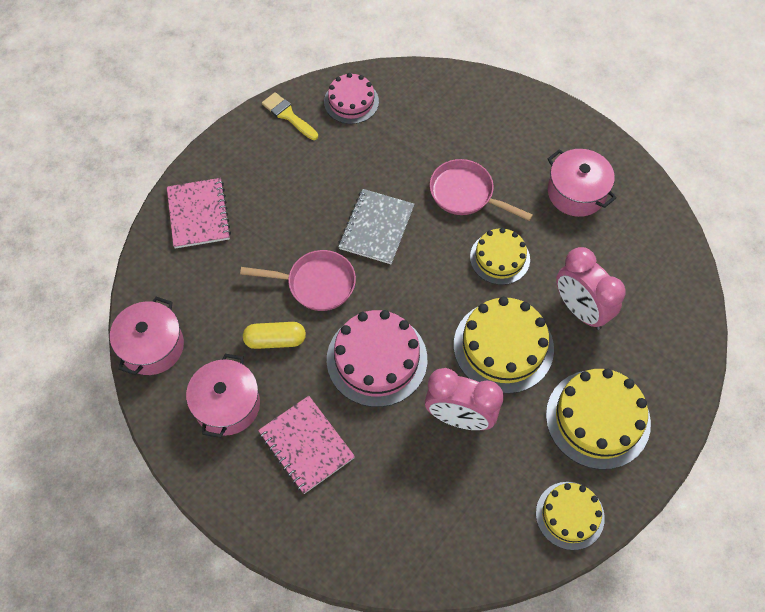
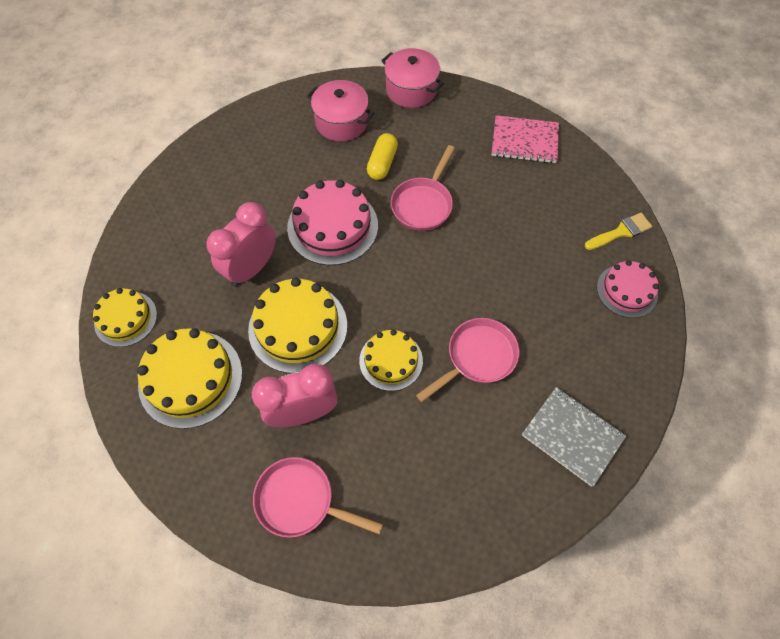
camera: 110 degrees right, 0 degrees up
pink notebook [258,396,355,494] -> none
grey notebook [338,189,414,264] -> grey notebook moved to [522,387,626,487]
pink pot [548,149,617,217] -> none
none -> pink pan [253,457,383,538]

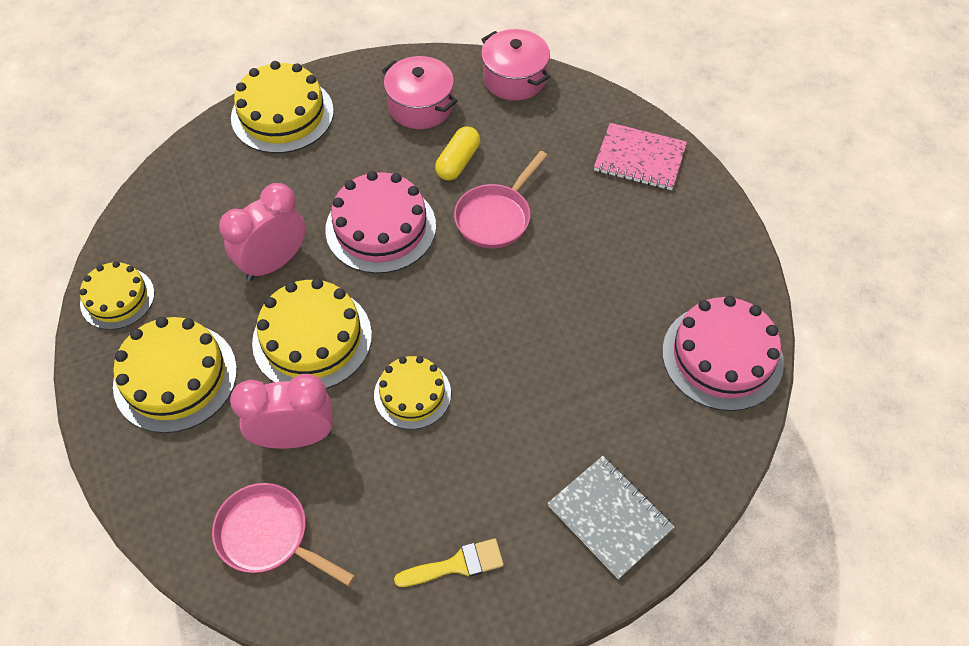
camera: 10 degrees right, 5 degrees down
pink pan [416,318,519,402] -> none
yellow brush [585,213,653,250] -> yellow brush moved to [394,538,504,587]
pink cake [597,260,659,318] -> pink cake [662,296,784,411], size x1.59
none -> yellow cake [231,61,334,153]

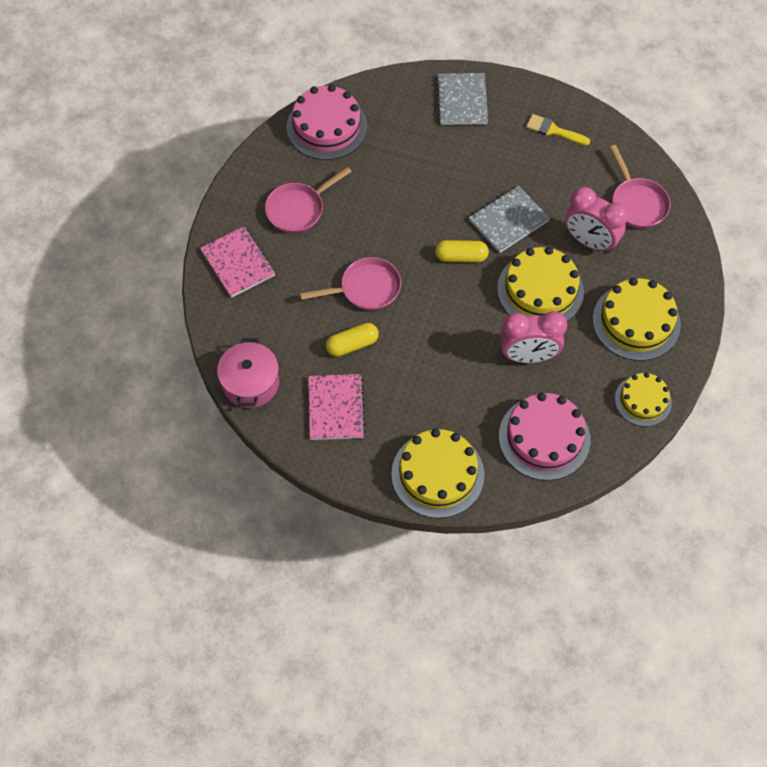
camera: 140 degrees left, 5 degrees up
pink cake [325,171,436,274] -> pink cake moved to [499,393,591,481]
yellow cake [374,356,451,429] -> grey notebook [469,186,550,253]
pink pot [382,56,457,129] -> pink notebook [308,374,366,440]
none -> pink pan [265,167,352,233]
none -> yellow capsule [435,240,489,262]

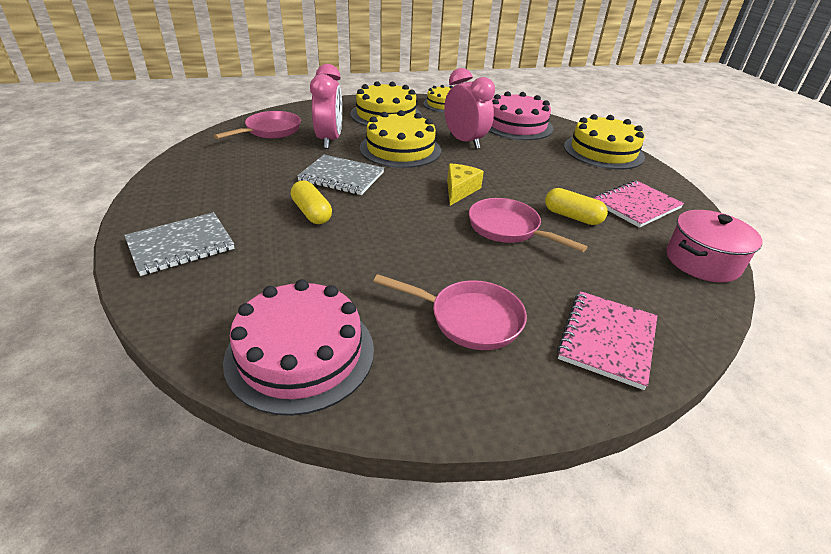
camera: 125 degrees left, 25 degrees down
yellow capsule [435,240,489,262] -> yellow capsule moved to [291,180,332,224]
yellow brush [526,114,590,145] -> none
none -> yellow cheese [447,163,484,206]

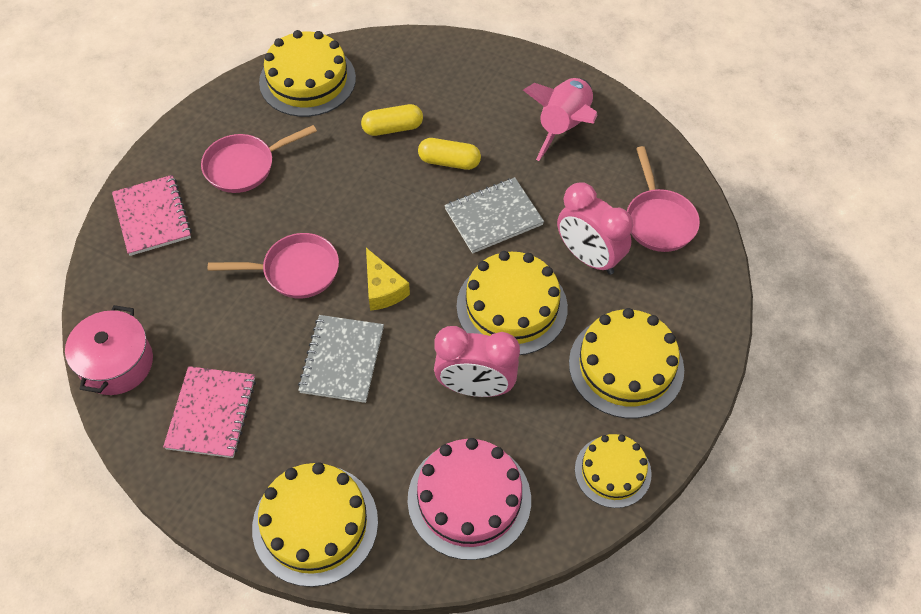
camera: 135 degrees right, 20 degrees up
grey notebook [124,212,235,276] -> grey notebook moved to [298,315,384,403]
pink cake [223,279,374,416] -> yellow cake [259,30,356,117]
yellow capsule [545,188,608,225] -> yellow capsule moved to [361,104,423,136]
none -> pink rocket [523,78,597,161]

